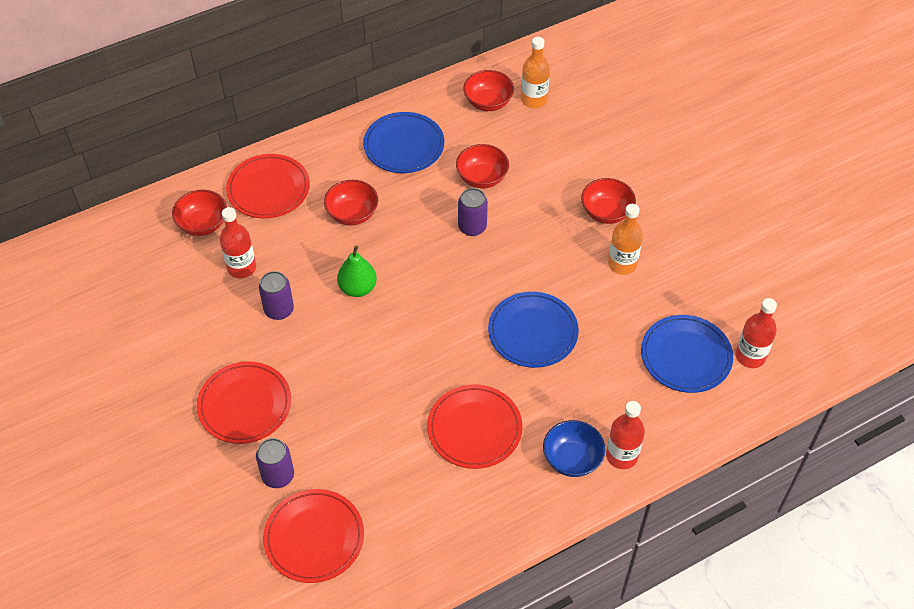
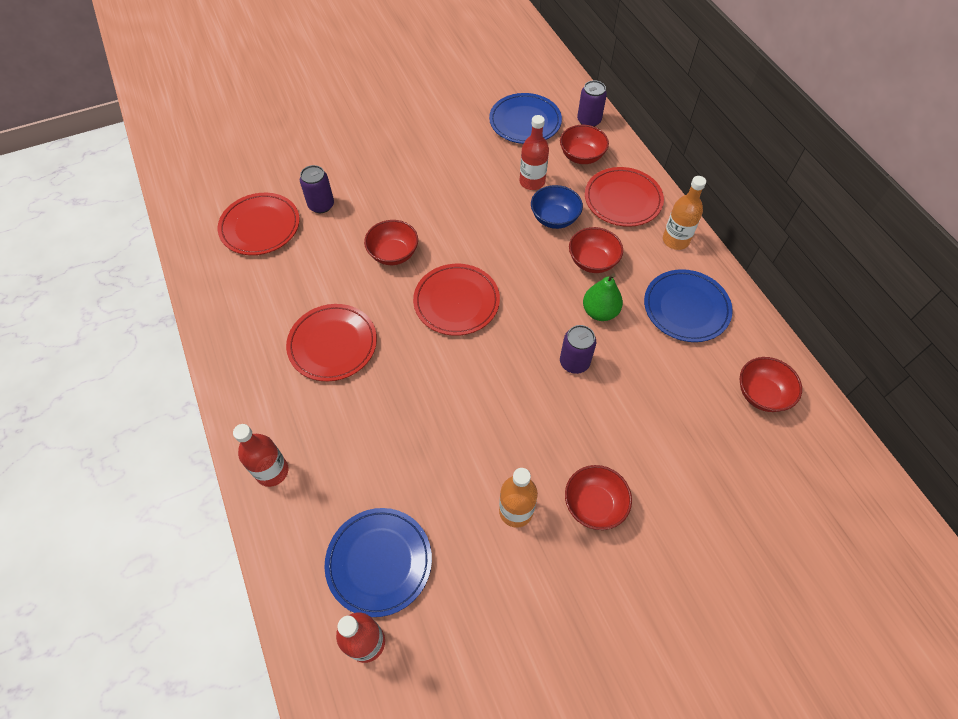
camera: 95 degrees right, 5 degrees up
red plate [197,361,291,444] -> red plate moved to [413,264,500,336]
purple can [259,271,294,320] -> purple can moved to [577,80,607,127]
green pear [337,245,377,297] -> green pear moved to [583,273,623,321]
red bowl [456,144,509,189] -> red bowl moved to [364,220,418,265]
blue plate [488,292,579,368] -> blue plate moved to [489,93,562,144]
orange bottle [521,37,550,108] -> orange bottle moved to [663,176,706,250]
blue bowl [543,420,606,477] -> blue bowl moved to [531,185,583,229]

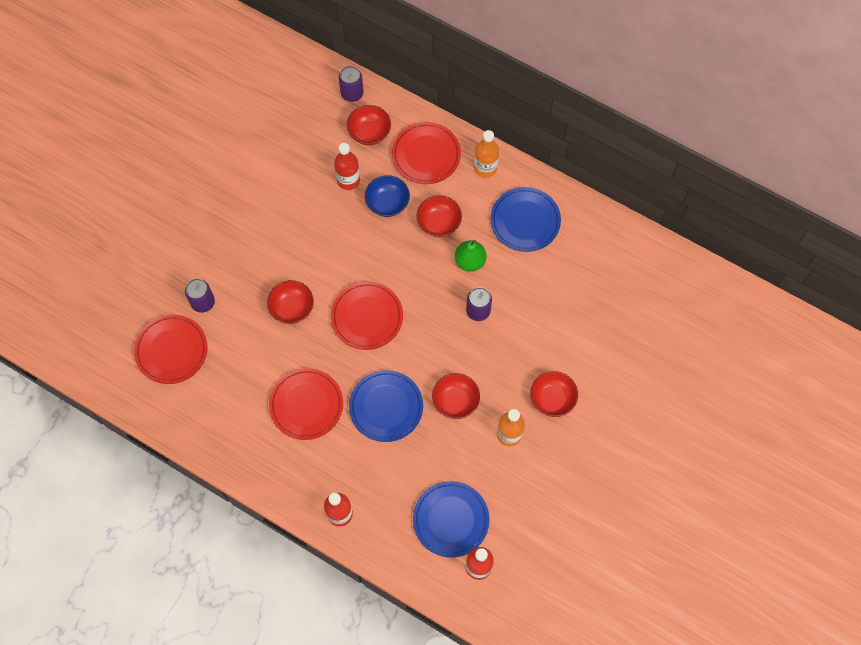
camera: 35 degrees left, 10 degrees up
blue plate [489,93,562,144] -> blue plate moved to [349,370,423,442]
red bowl [740,357,802,412] -> red bowl moved to [432,373,480,419]

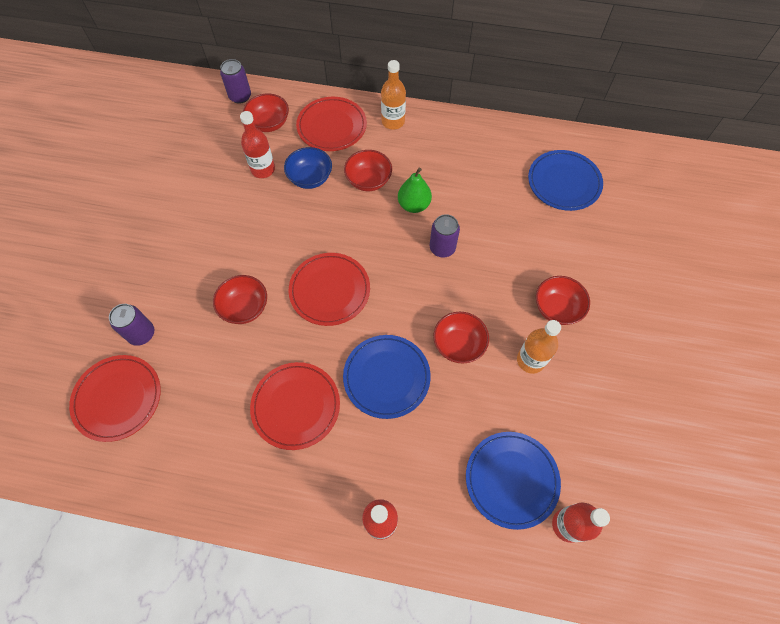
camera: 20 degrees left, 5 degrees down
blue plate [491,187,561,252] -> blue plate moved to [528,150,603,211]

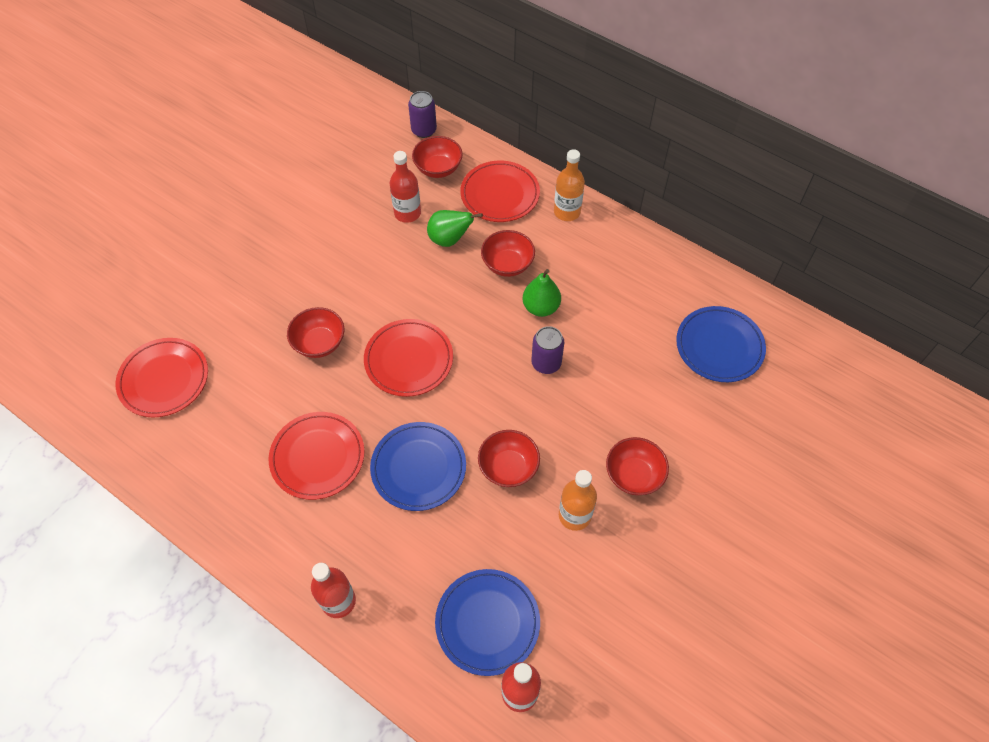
camera: 25 degrees right, 5 degrees down
purple can [109,304,154,346] -> none
blue bowl [284,147,332,189] -> green pear [427,210,483,247]

